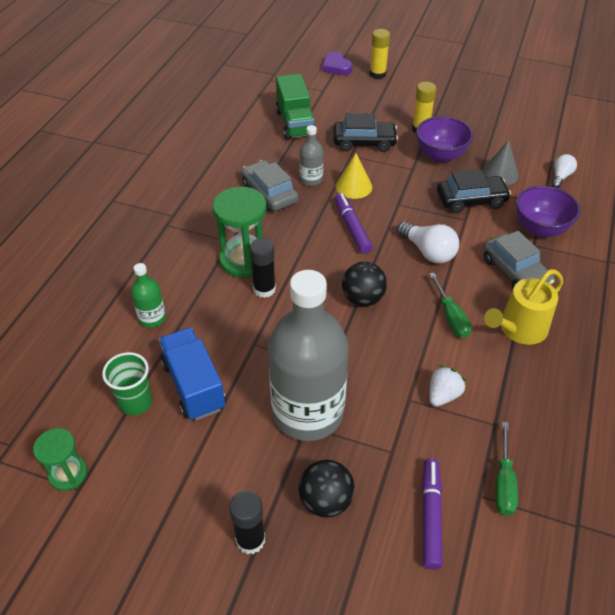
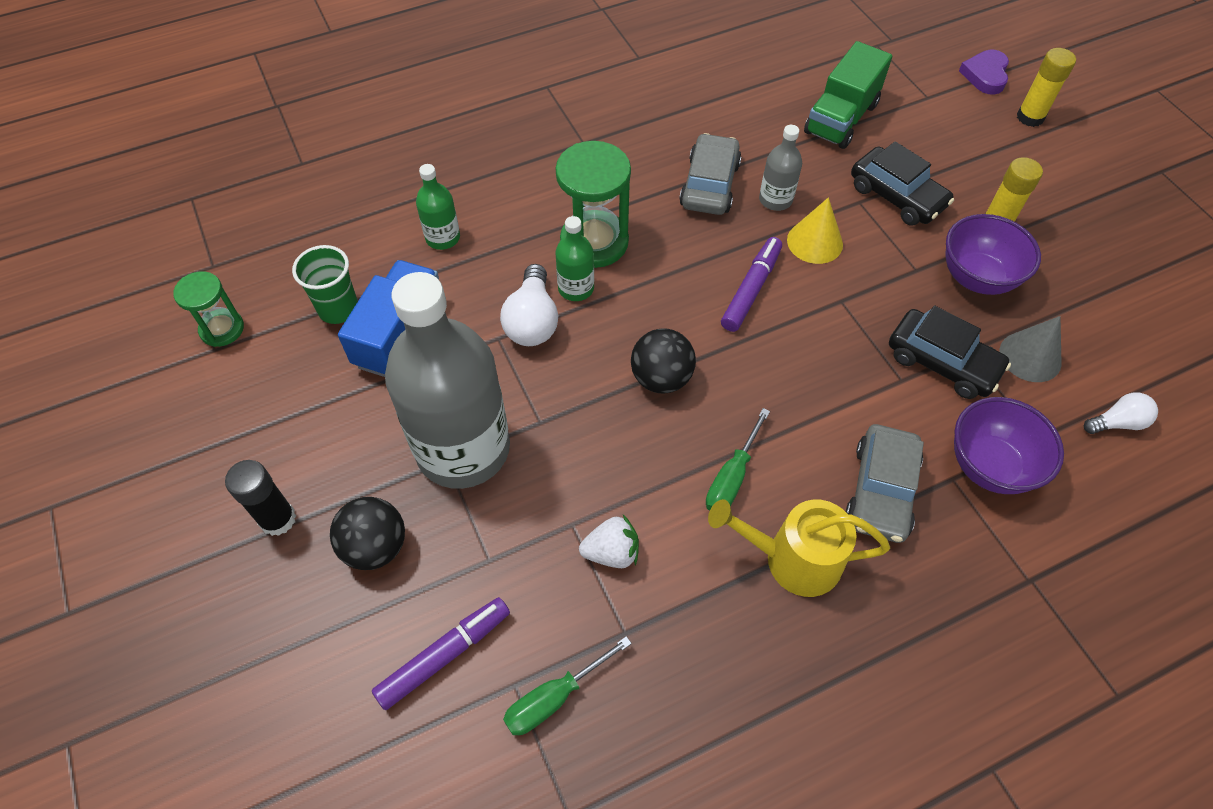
camera: 45 degrees right, 10 degrees up
black glue stick [249,238,276,298] -> green bottle [555,216,594,301]
white light bulb [397,221,459,263] -> white light bulb moved to [500,264,558,346]

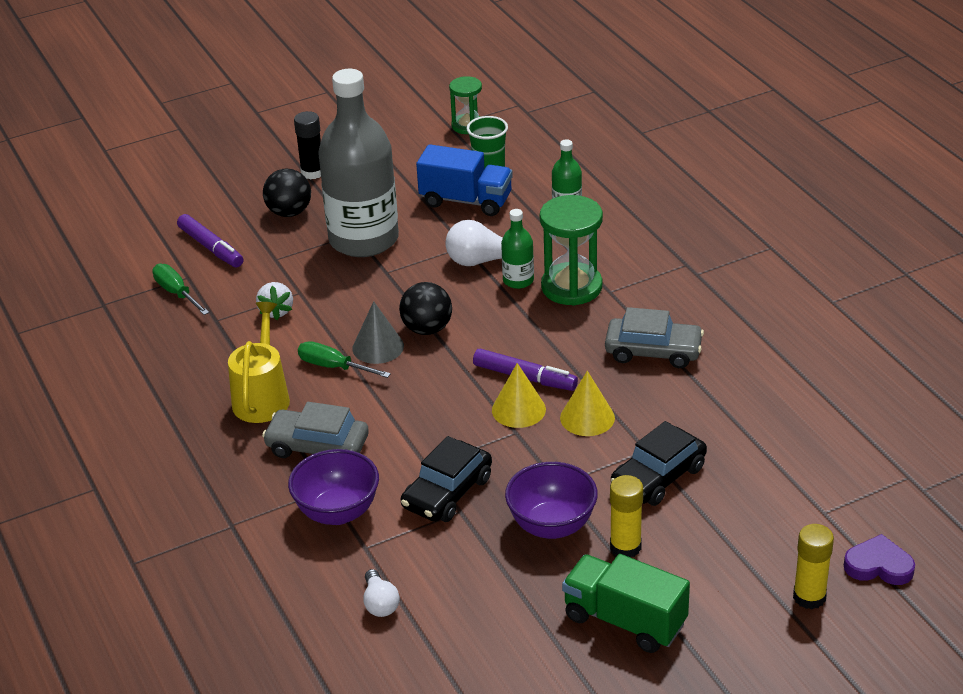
camera: 90 degrees right, 20 degrees down
grey bottle [759,125,802,211] -> none
green truck [804,41,892,149] -> green truck moved to [562,554,690,653]
grey cone [1000,316,1062,382] -> grey cone moved to [352,301,404,364]
none -> yellow cone [492,363,546,428]

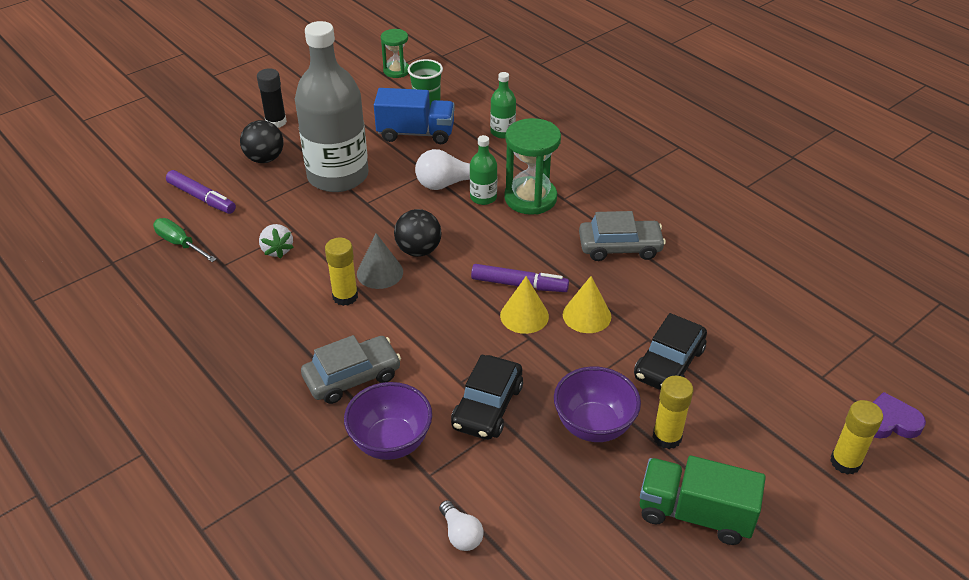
camera: 15 degrees left, 5 degrees up
yellow watering can [228,302,290,423] -> none
grey car [262,402,369,458] -> grey car turned 150 degrees clockwise [301,335,401,404]
green screwdriver [298,341,391,378] -> yellow glue stick [325,238,358,306]

